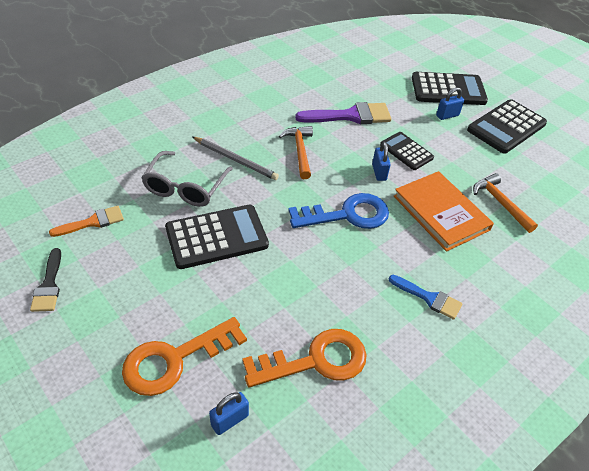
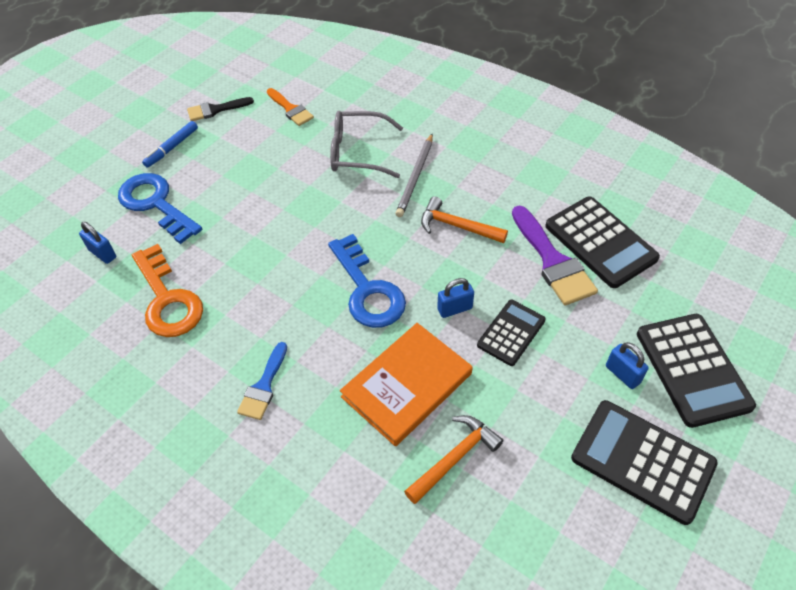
camera: 80 degrees right, 5 degrees up
orange key [122,317,247,396] -> blue key [118,173,202,244]
black calculator [165,205,269,269] -> black calculator moved to [545,196,660,288]
orange hammer [279,126,313,179] -> orange hammer turned 135 degrees counterclockwise [421,196,508,243]
none -> blue marker [142,121,198,168]

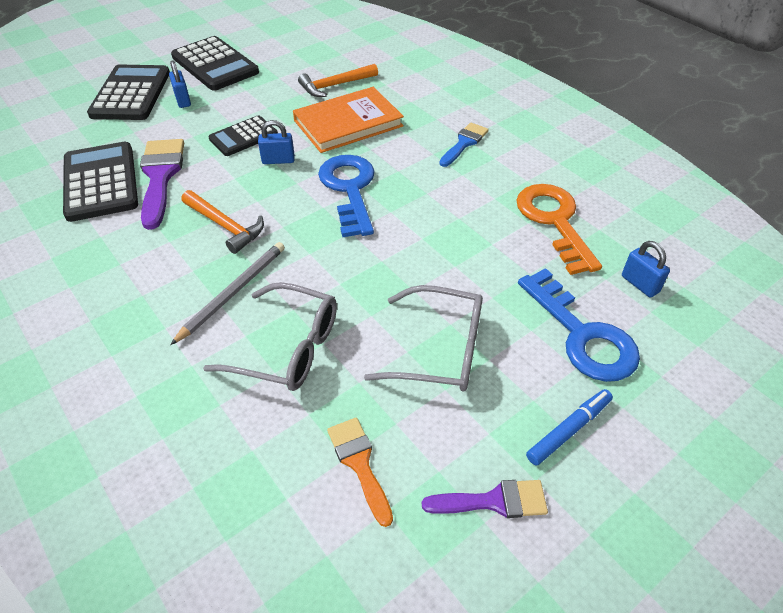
camera: 165 degrees left, 5 degrees down
black brush [187,97,254,121] -> purple brush [422,480,548,518]
none -> grey glasses [364,285,483,391]

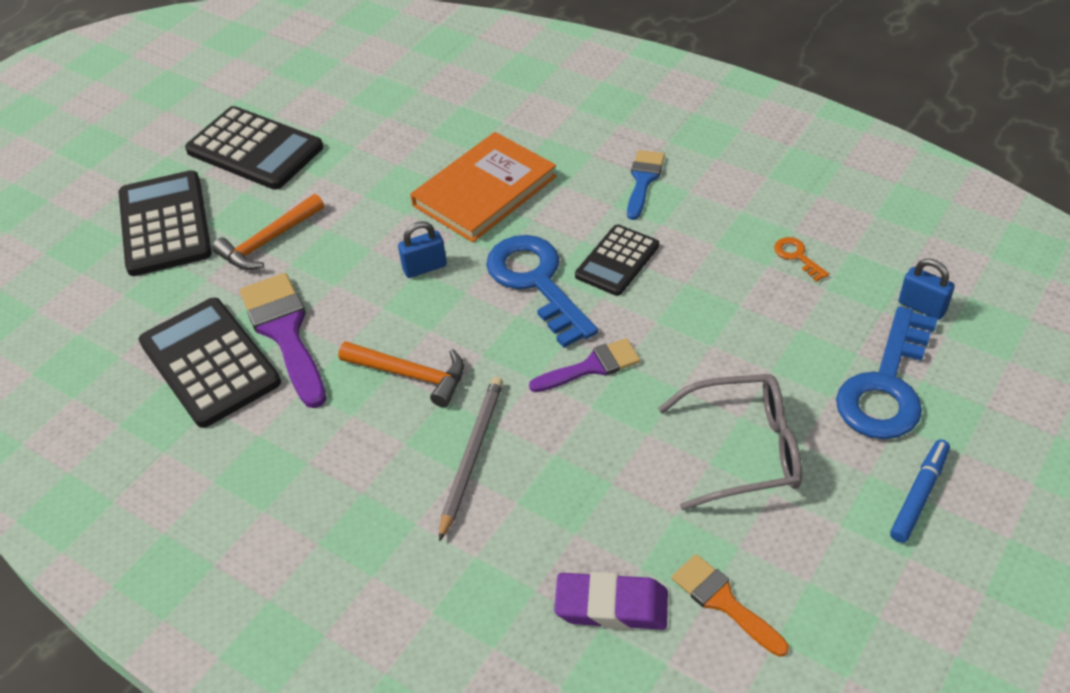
camera: 15 degrees left, 0 degrees up
blue padlock [169,60,191,108] -> none
grey glasses [203,282,337,391] -> none
black calculator [208,115,278,156] -> black calculator moved to [575,224,659,296]
orange hammer [298,64,378,97] -> orange hammer moved to [212,194,324,270]
purple brush [422,480,548,518] -> purple brush moved to [529,338,640,392]
orange key [517,184,602,275] -> orange key [774,237,829,282], size x0.42
blue key [518,268,640,382] -> blue key turned 75 degrees clockwise [836,306,938,439]
none -> purple eraser [554,572,668,630]

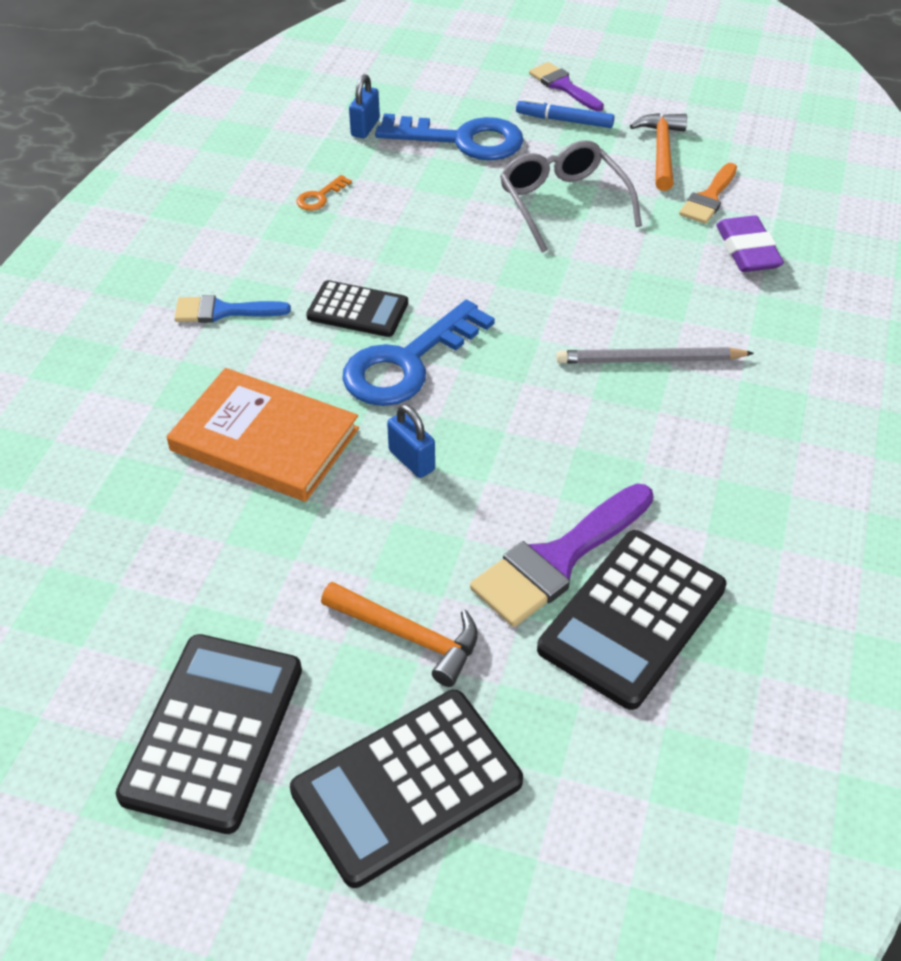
camera: 110 degrees left, 0 degrees up
orange hammer [338,341,464,407] -> orange hammer moved to [630,113,687,191]
purple brush [529,338,640,392] -> purple brush moved to [529,62,604,111]

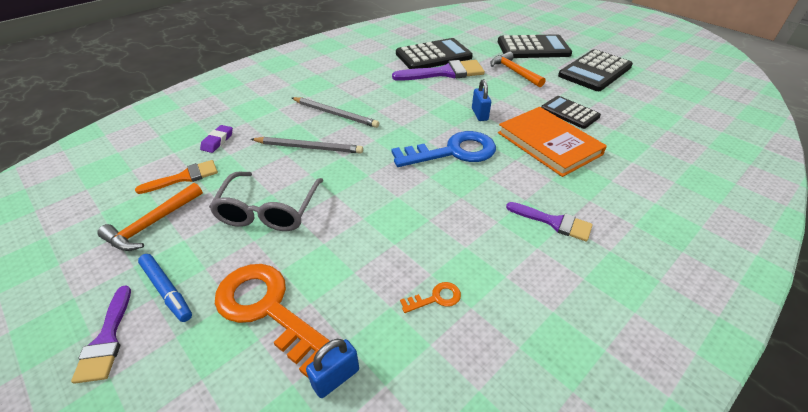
camera: 150 degrees left, 5 degrees down
blue brush [174,295,291,323] -> purple brush [506,202,593,242]
black calculator [306,280,408,337] -> black calculator moved to [541,96,601,129]
blue key [375,113,524,160] -> orange key [215,264,330,378]
purple eraser [716,215,784,272] -> purple eraser [200,125,233,153], size x0.63
none -> grey pencil [251,137,363,154]

